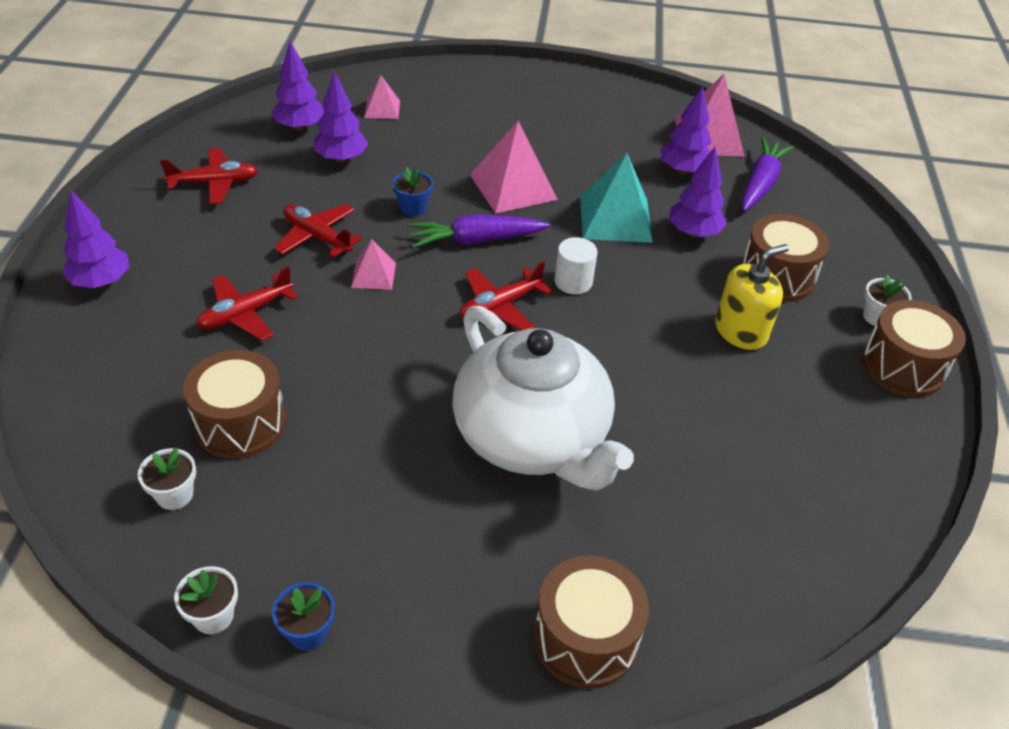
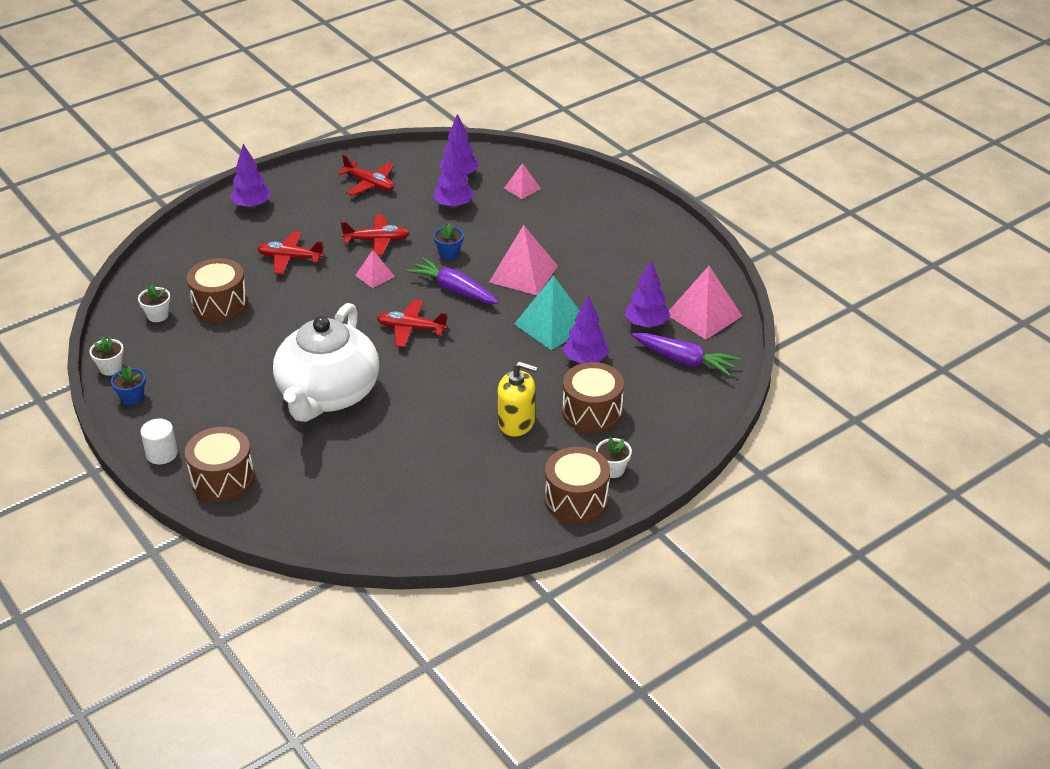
camera: 50 degrees right, 5 degrees down
red plane [274,204,362,258] -> red plane turned 90 degrees clockwise [341,214,410,256]
white cylinder [555,237,598,294] -> white cylinder moved to [140,419,178,464]
purple carrot [741,137,793,211] -> purple carrot turned 45 degrees clockwise [631,333,740,376]

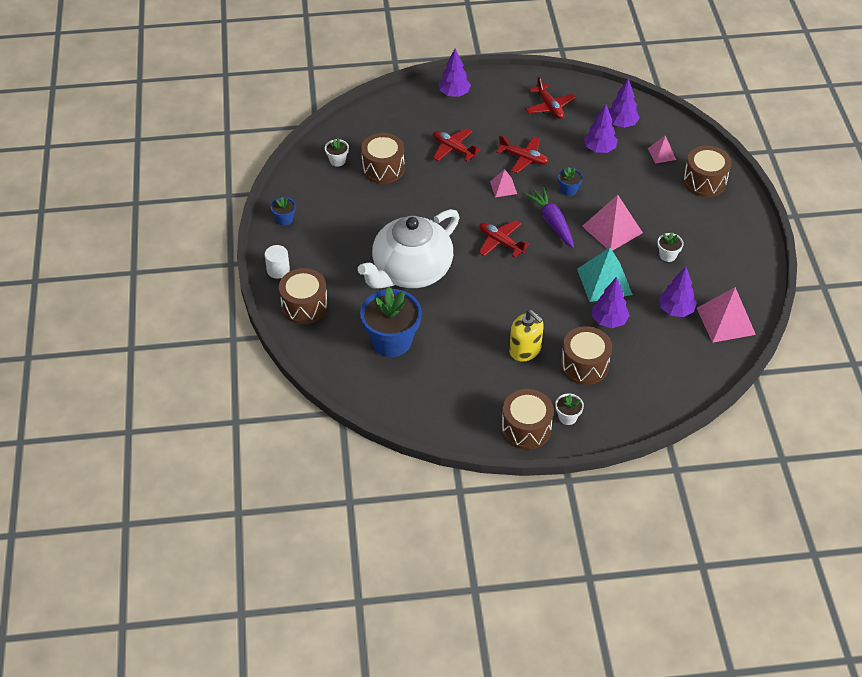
camera: 30 degrees right, 10 degrees up
white flower pot [89,337,124,376] -> white flower pot moved to [658,232,684,262]
purple carrot [631,333,740,376] -> none
none -> blue flower pot [360,286,422,357]
none -> brown drum [683,146,732,197]

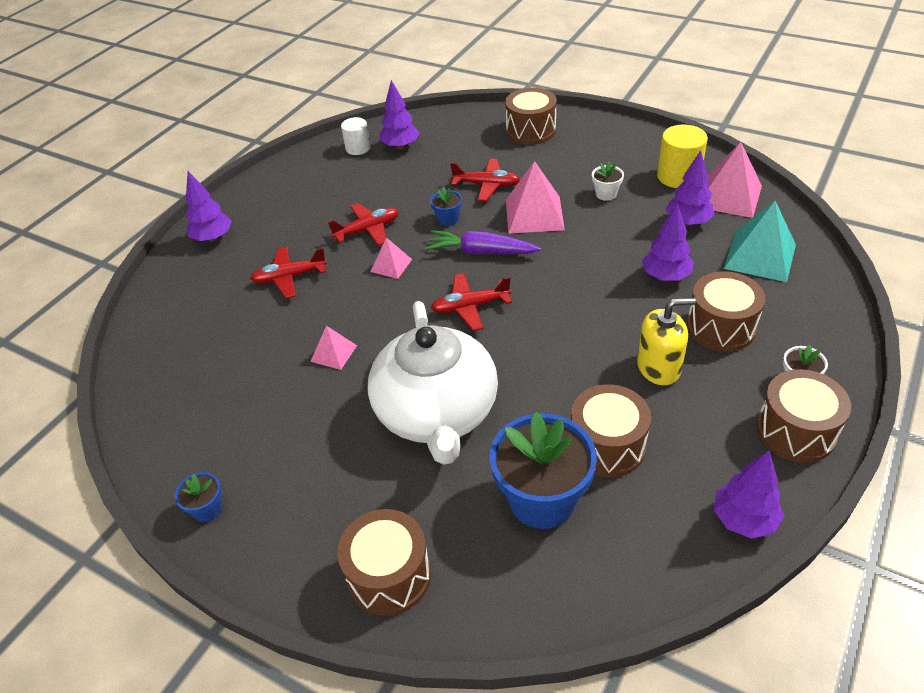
camera: 50 degrees left, 5 degrees down
white cylinder [265,245,290,279] -> white cylinder moved to [341,117,371,155]
white flower pot [325,138,349,167] -> none
brown drum [361,133,405,184] -> brown drum moved to [571,384,651,478]
red plane [526,76,576,119] -> red plane moved to [450,159,520,201]
turquoise pyramid [577,248,633,302] -> turquoise pyramid moved to [724,201,796,282]
purple tree [584,104,618,153] -> purple tree moved to [714,450,784,539]
pink pyramid [648,135,676,164] -> pink pyramid moved to [310,326,357,370]
none -> yellow cylinder [657,125,708,188]

